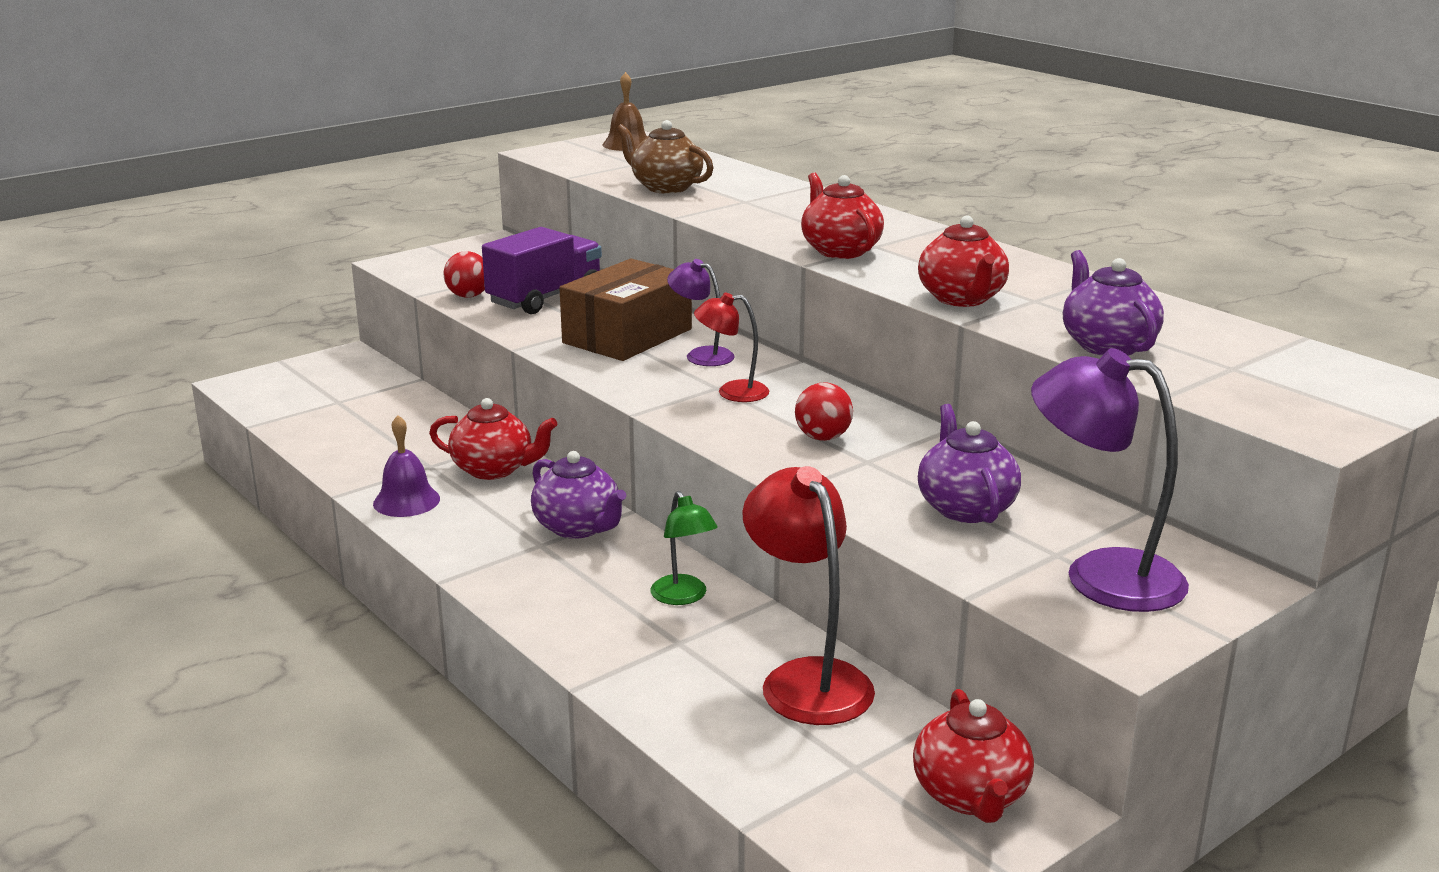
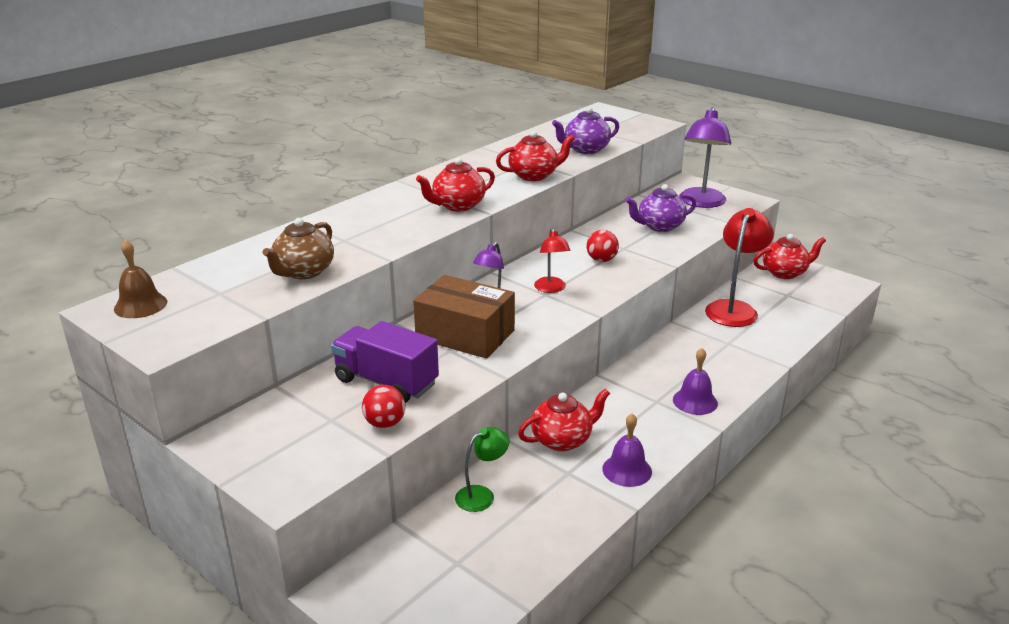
camera: 100 degrees left, 5 degrees up
red teapot [429,398,557,480] -> red teapot turned 60 degrees clockwise [518,388,610,451]
purple teapot [531,451,626,539] -> none
green lamp [651,491,717,605] -> green lamp moved to [455,427,509,512]
red lamp [742,466,875,725] -> red lamp turned 150 degrees clockwise [705,208,774,327]
none -> purple bell [673,348,718,415]

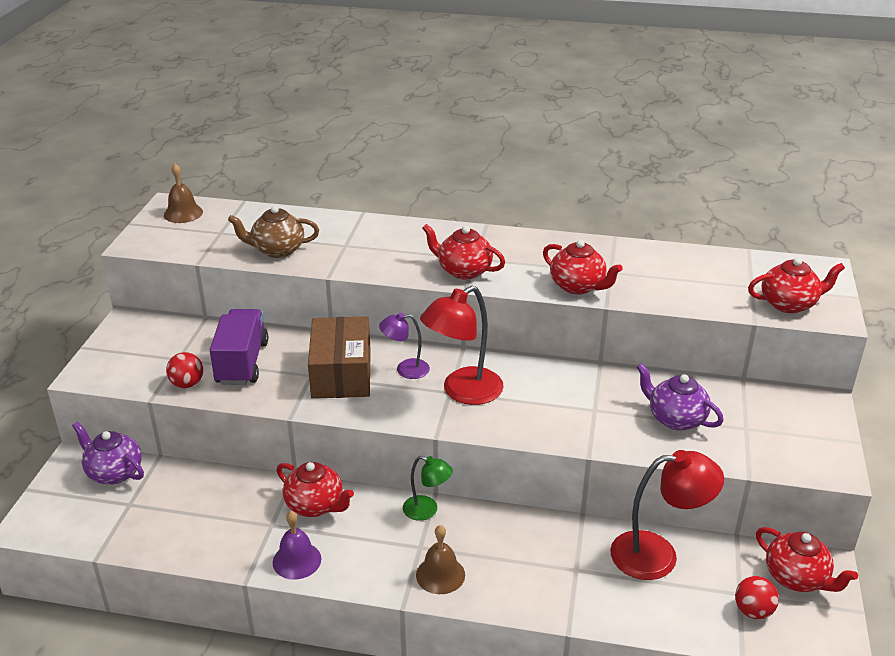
camera: 60 degrees right, 5 degrees up
green lamp [455,427,509,512] -> green lamp moved to [403,456,453,521]
red lamp [534,228,571,293] -> red lamp [420,286,504,405], size x1.78
purple teapot [552,107,619,154] -> purple teapot moved to [72,422,144,484]
red ball [587,230,619,262] -> red ball moved to [735,576,779,619]
purple bell [673,348,718,415] -> brown bell [416,525,465,594]
purple lamp [679,107,731,208] -> none
none -> red teapot [748,257,845,313]

